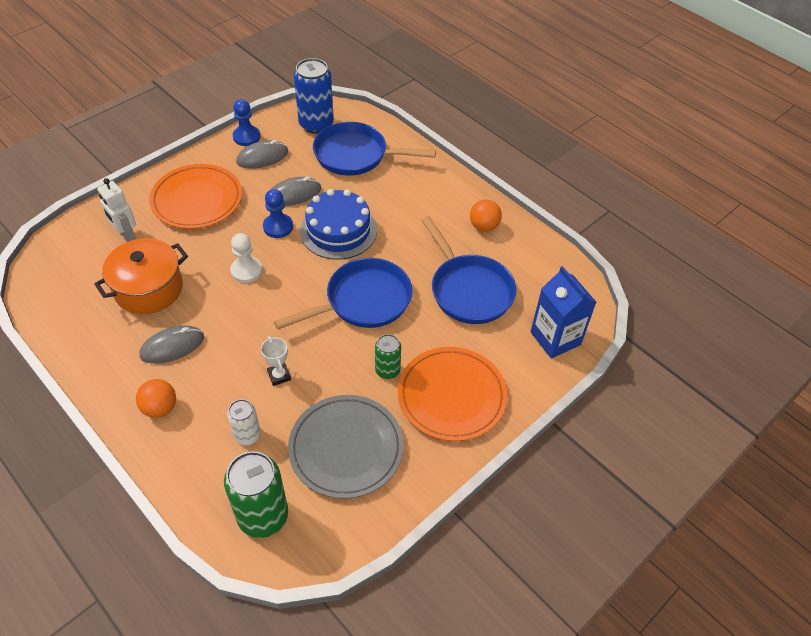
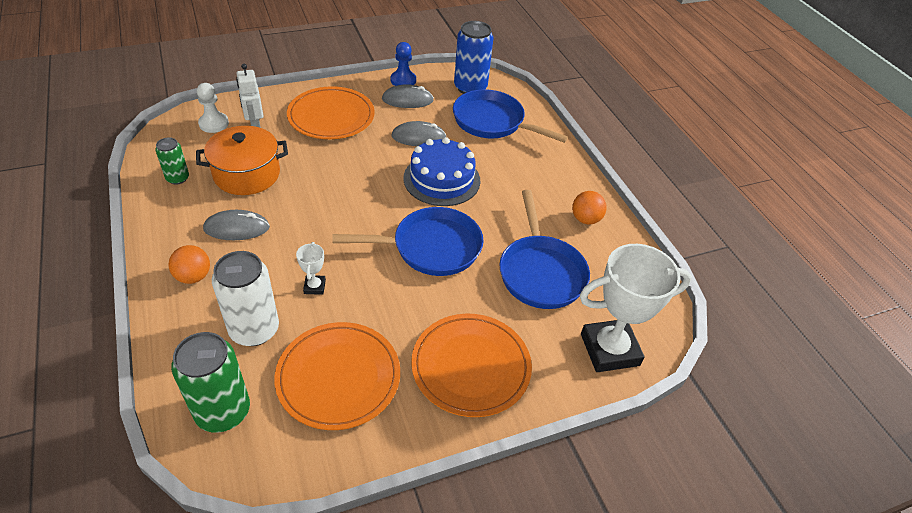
camera: 20 degrees right, 5 degrees down
white can [227,399,261,445] -> white can [212,251,279,346], size x1.79
white pawn [230,233,263,283] -> white pawn moved to [197,83,229,133]
blue pawn [263,189,293,238] -> none
grey plate [288,395,404,499] -> orange plate [274,322,400,430]
green can [375,334,401,379] -> green can moved to [156,137,189,185]
blue carton [531,266,596,359] -> white trophy [580,244,692,372]

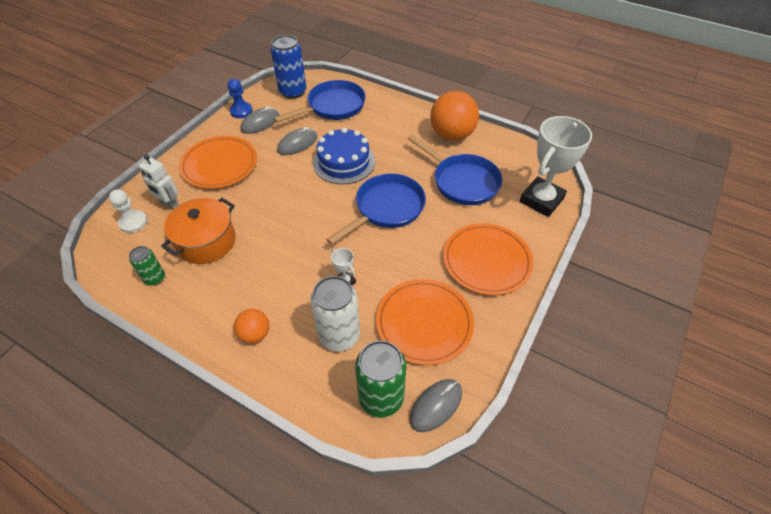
camera: 35 degrees left, 5 degrees up
grey mouse [203,210,270,240] -> grey mouse moved to [409,379,462,432]
blue pan [453,89,568,143] -> blue pan turned 150 degrees clockwise [274,80,366,123]
orange ball [572,191,607,225] -> orange ball [430,91,479,141], size x1.90

